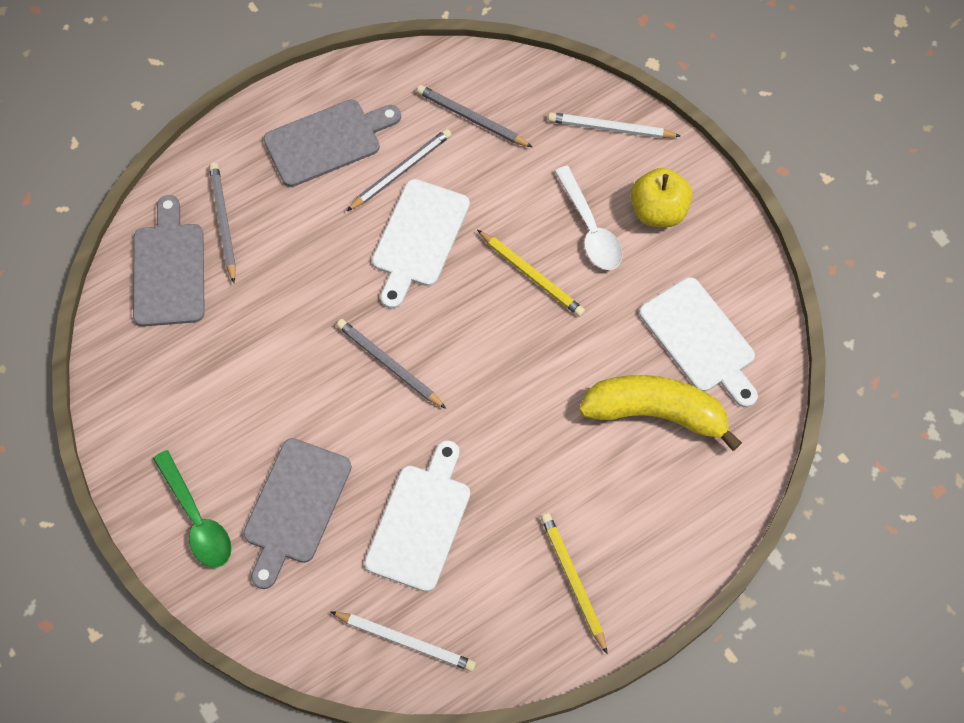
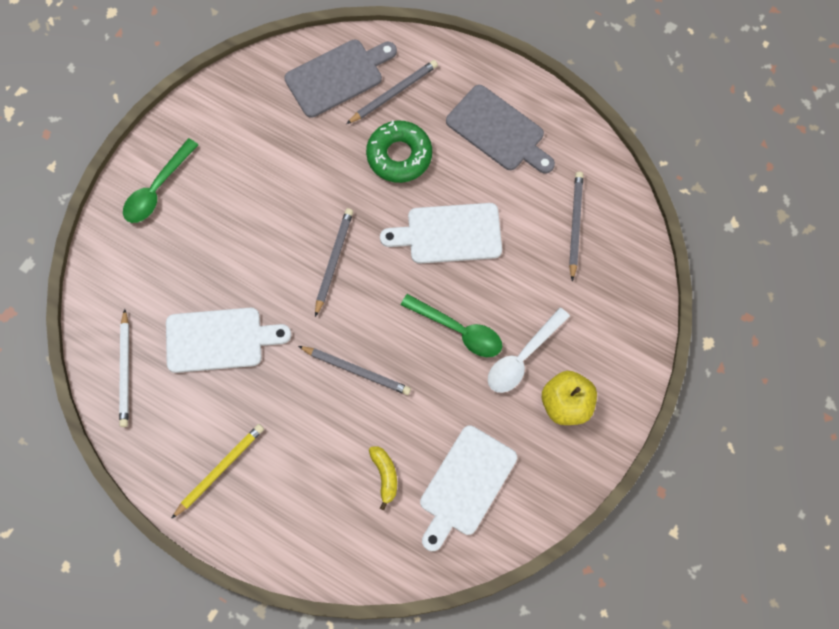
camera: 65 degrees right, 5 degrees up
grey cutting board [243,438,352,589] -> none
grey pencil [347,129,452,211] -> grey pencil moved to [298,346,411,395]
yellow pencil [477,230,585,317] -> green spoon [401,294,502,357]
white pencil [548,112,681,138] -> none
yellow banana [579,375,742,451] -> yellow banana [369,446,397,510], size x0.46
none -> green donut [366,121,432,183]

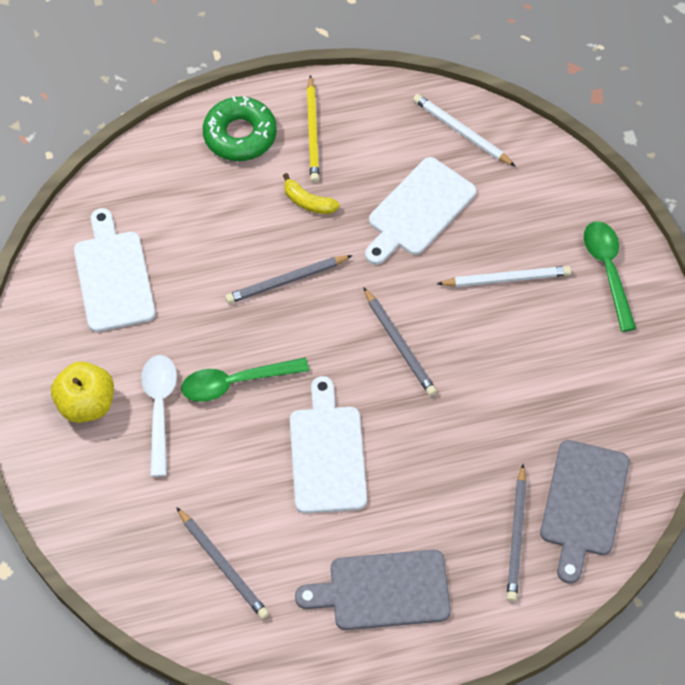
camera: 135 degrees right, 10 degrees down
green donut [366,121,432,183] -> green donut moved to [203,96,277,161]
yellow banana [369,446,397,510] -> yellow banana moved to [283,173,340,214]
white cutting board [380,203,502,264] -> white cutting board turned 45 degrees counterclockwise [290,376,367,513]
none -> white pencil [437,266,571,287]

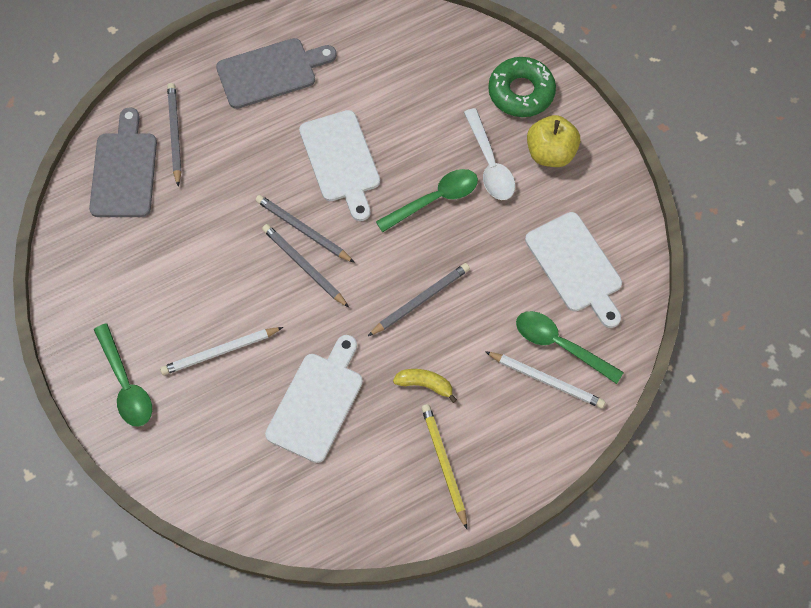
camera: 165 degrees right, 5 degrees up
grey pencil [176,507,269,619] -> grey pencil moved to [255,195,355,263]
green donut [203,96,277,161] -> green donut moved to [488,57,556,117]
white pencil [413,94,515,166] -> white pencil moved to [485,351,605,408]
none -> green spoon [516,311,624,384]

